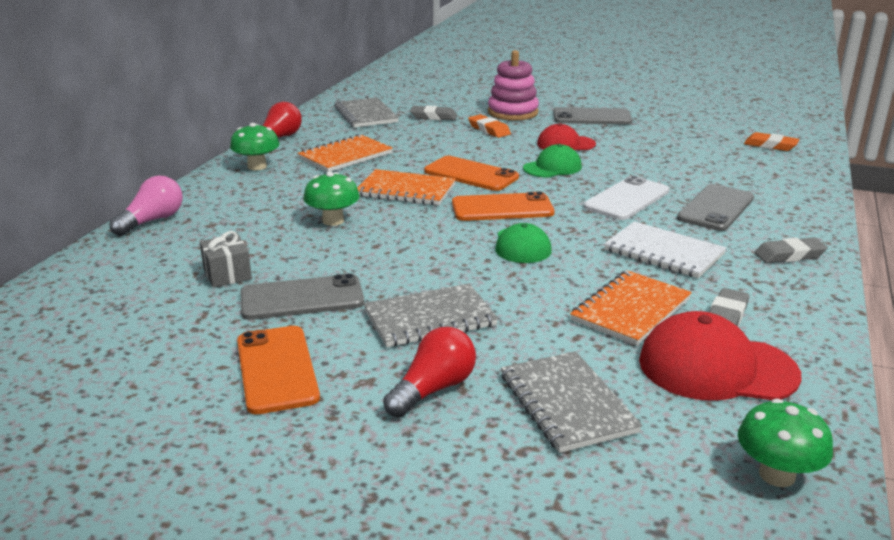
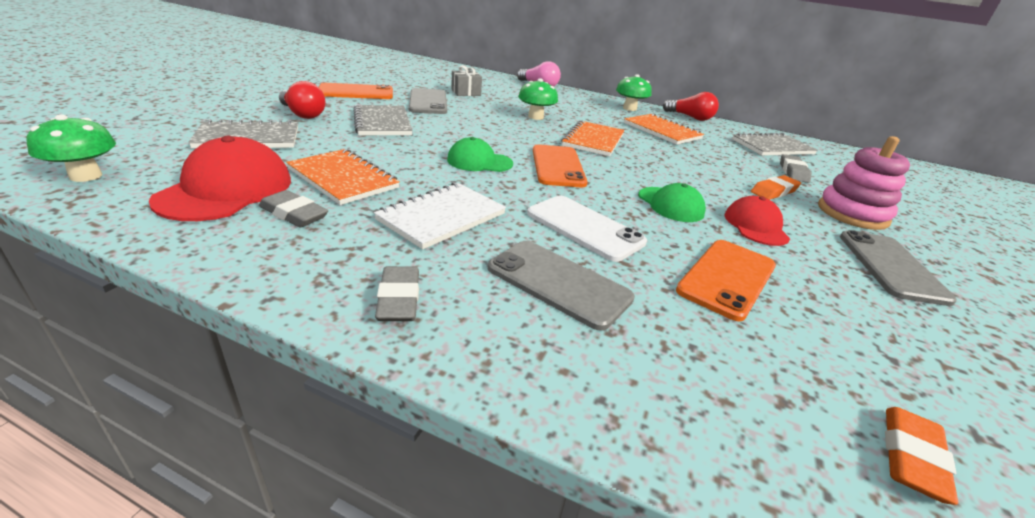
camera: 90 degrees right, 5 degrees up
orange phone [424,156,519,191] -> orange phone moved to [676,240,776,321]

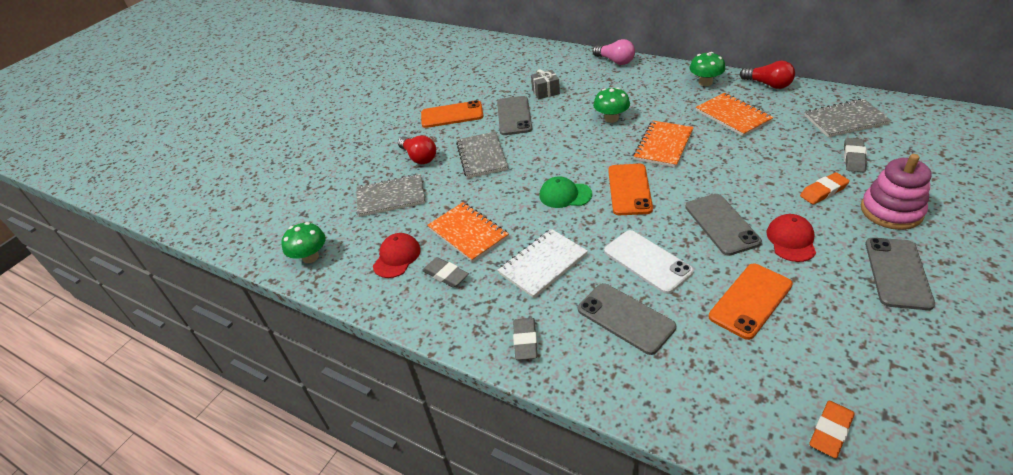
camera: 15 degrees right, 10 degrees up
red cap [149,136,291,221] -> red cap [373,233,421,278], size x0.62
green cap [638,183,706,222] -> grey phone [685,194,762,256]

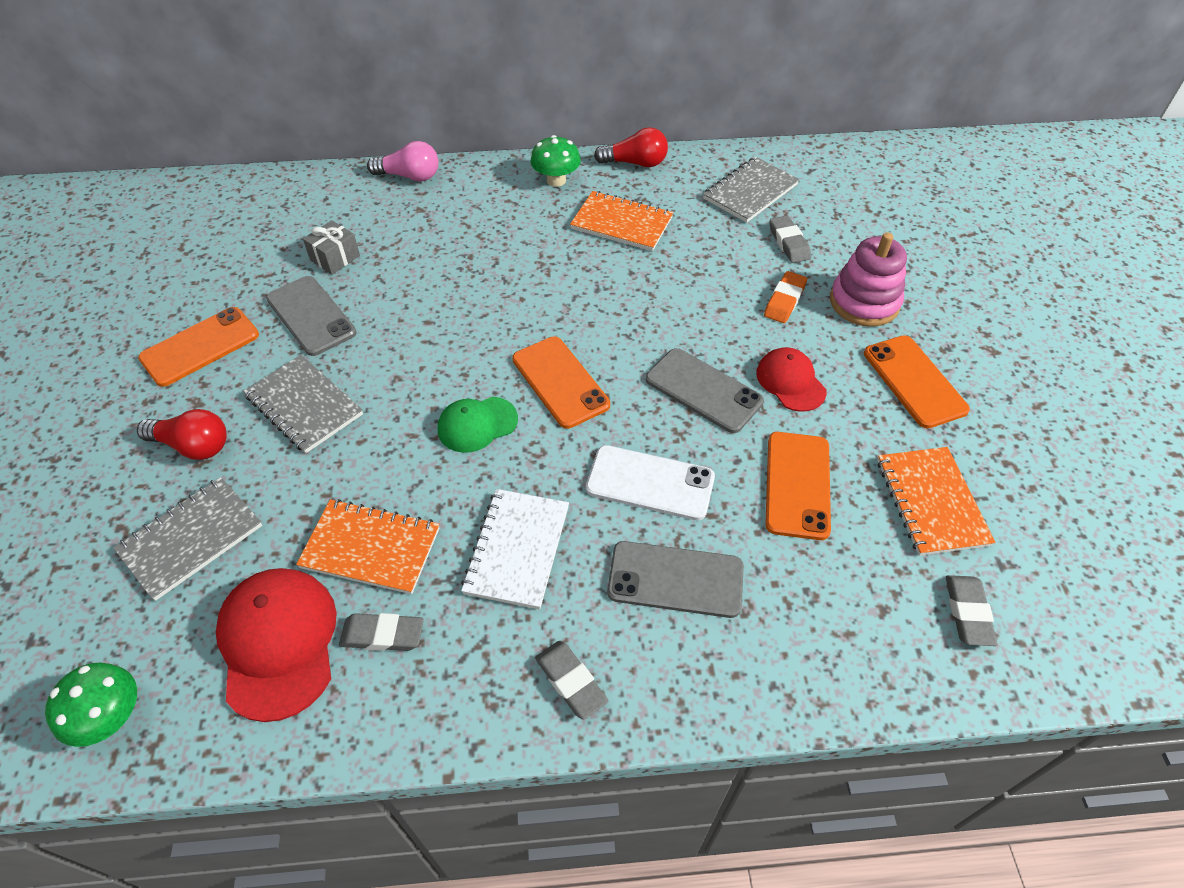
camera: 40 degrees left, 10 degrees up
red cap [373,233,421,278] -> red cap [216,568,337,722], size x1.61
green mushroom [593,87,630,123] -> none
orange notebook [633,121,694,167] -> orange notebook moved to [877,447,995,556]
orange eraser [809,401,855,458] -> grey eraser [946,575,998,646]
grey phone [865,238,935,310] -> orange phone [864,335,970,429]

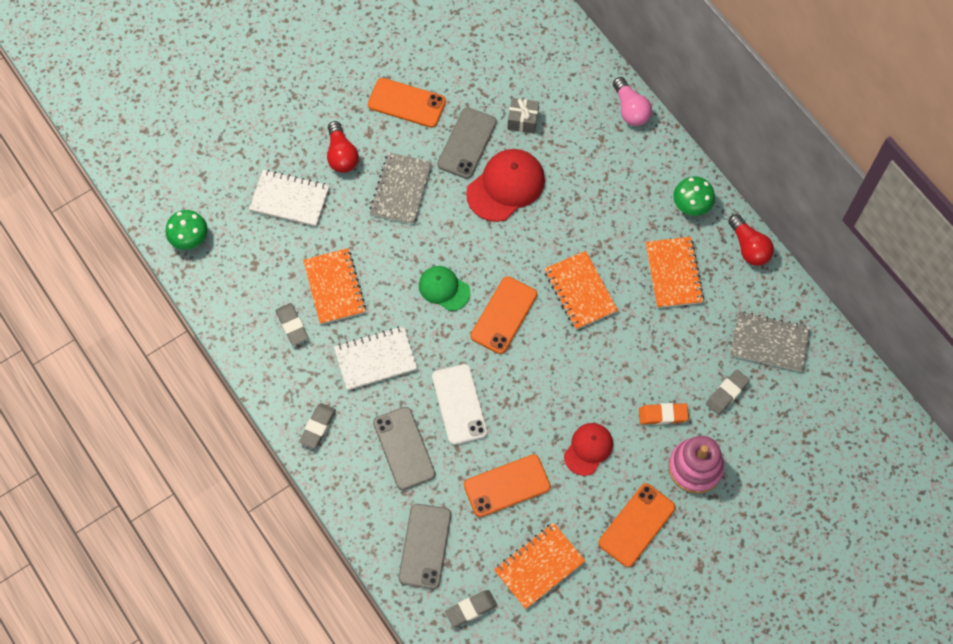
camera: 60 degrees right, 15 degrees up
grey notebook [113,477,262,601] -> white notebook [249,170,329,227]
red cap [216,568,337,722] -> red cap moved to [466,149,545,222]
grey phone [646,348,764,433] -> grey phone moved to [399,504,451,589]
none -> orange notebook [544,251,618,330]

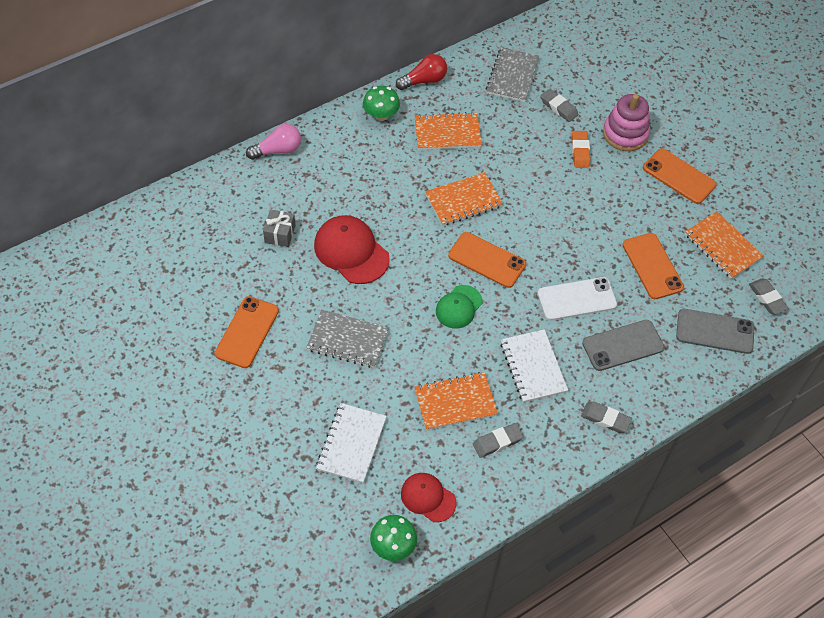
camera: 90 degrees left, 10 degrees down
red light bulb [327,121,359,173] -> none
grey phone [437,107,497,179] -> none
red cap [564,423,613,476] -> red cap moved to [401,473,457,522]

